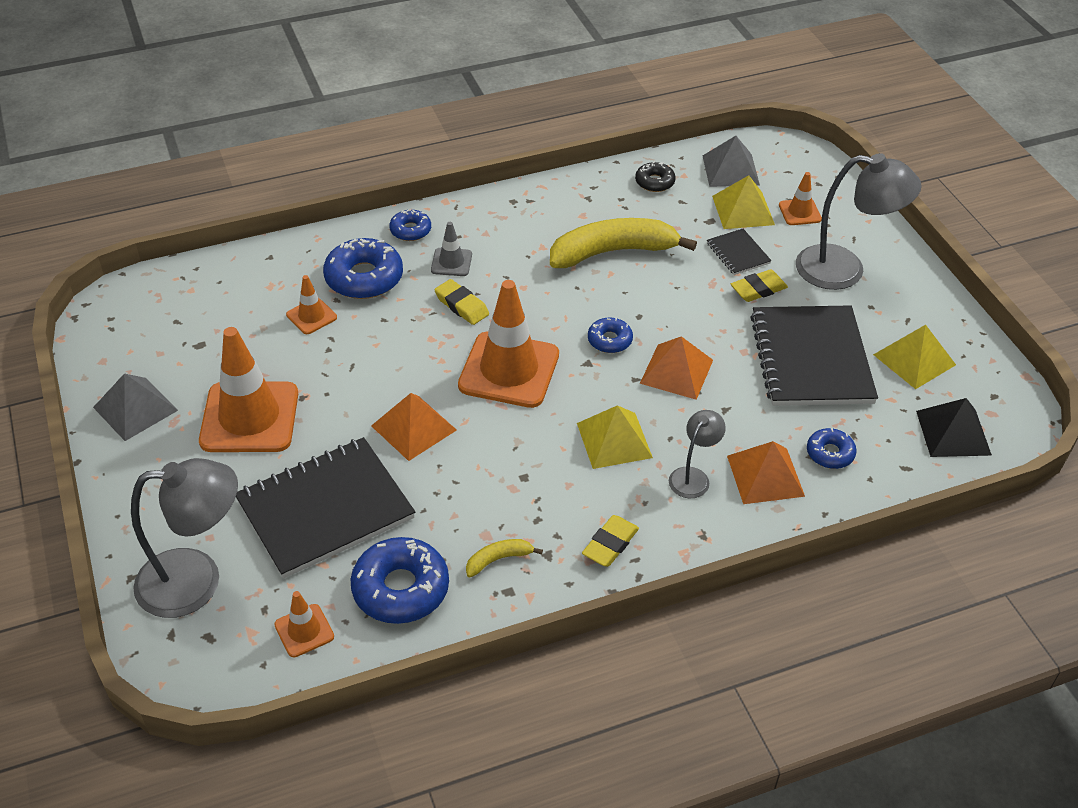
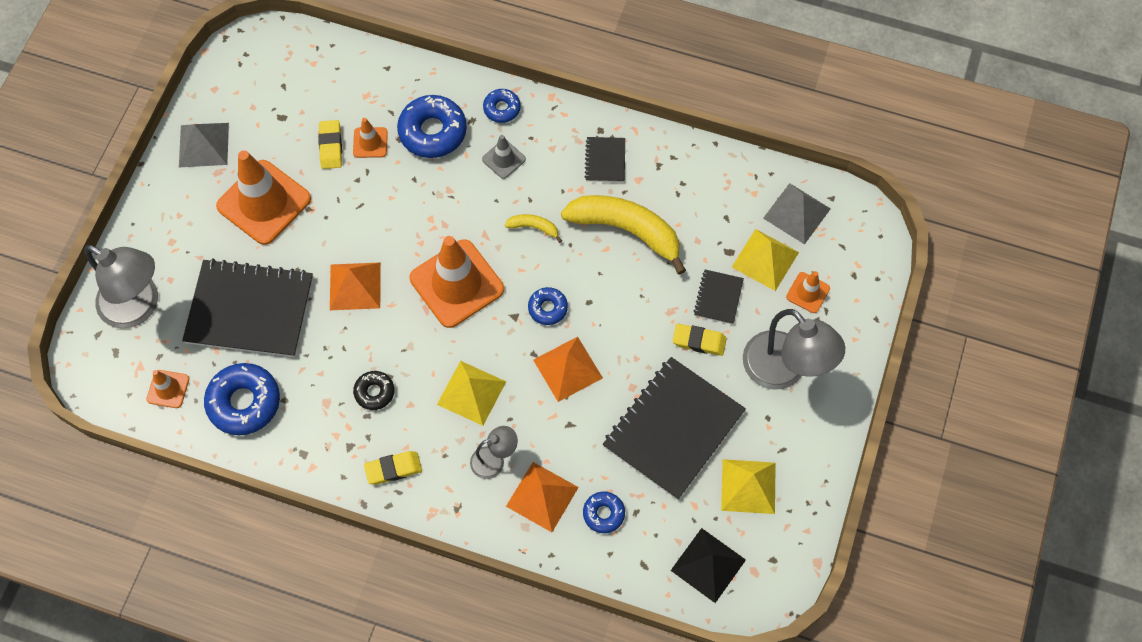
camera: 40 degrees right, 20 degrees up
yellow eraser [435,279,489,325] -> yellow eraser moved to [318,120,342,169]
yellow banana [466,539,543,577] -> yellow banana moved to [505,214,562,243]
black donut [635,161,676,192] -> black donut moved to [353,371,394,410]
none -> black notebook [584,137,625,182]

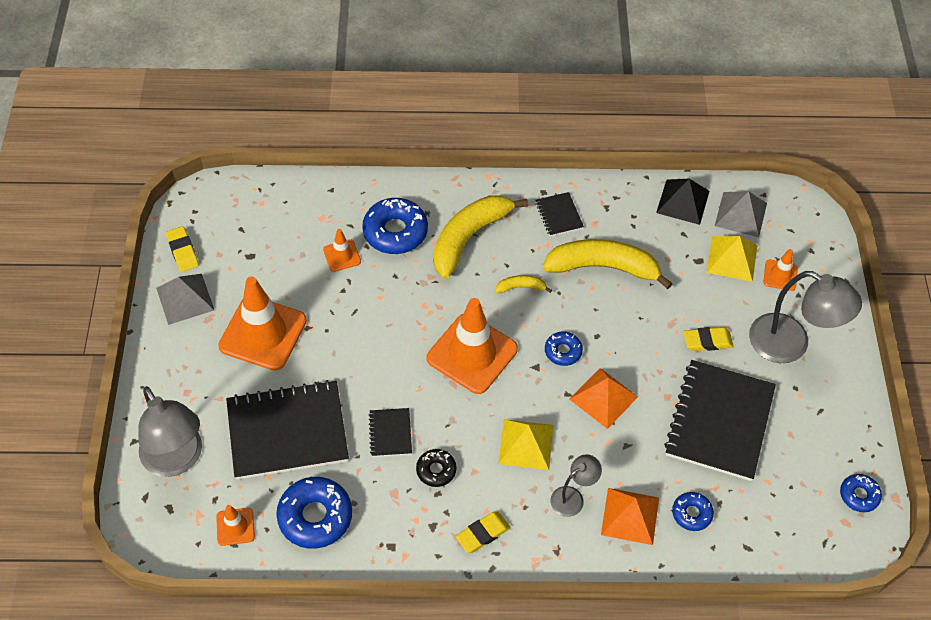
camera: 20 degrees left, 10 degrees down
grey lamp [84,245,158,329] -> grey lamp turned 45 degrees clockwise [138,386,202,477]
yellow eraser [318,120,342,169] -> yellow eraser moved to [166,226,199,272]
orange pyramid [330,262,381,310] -> none
grey traffic cone [482,135,526,179] -> yellow banana [433,195,528,279]
blue donut [483,89,521,123] -> blue donut moved to [840,474,882,512]
black pyramid [670,528,746,603] -> black pyramid moved to [656,179,710,225]
black notebook [694,270,744,324] -> black notebook moved to [369,408,412,457]
yellow pyramid [721,459,776,514] -> none

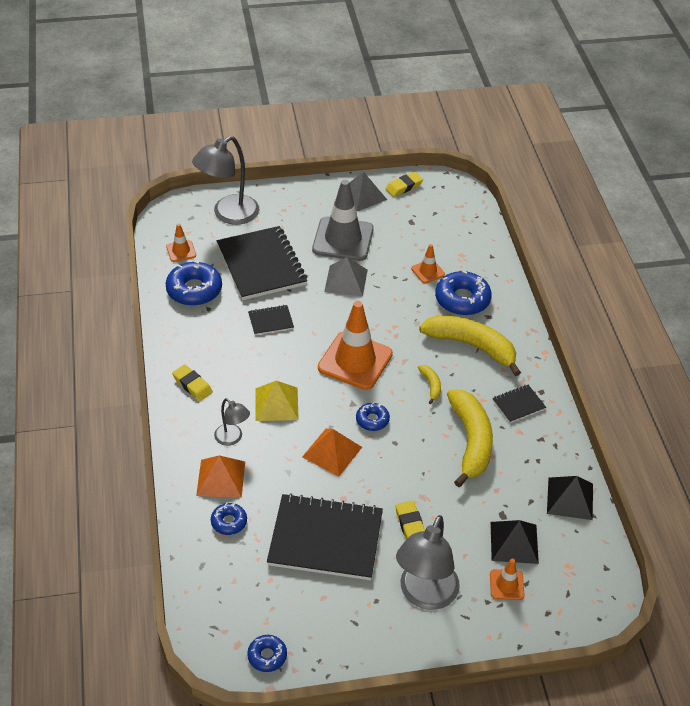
camera: 80 degrees right, 10 degrees down
orange traffic cone [218,277,307,371] -> grey traffic cone [312,180,374,261]
black donut [416,449,456,487] -> none
yellow pyramid [707,236,757,282] -> black pyramid [491,520,539,564]
grey pyramid [715,191,767,237] -> grey pyramid moved to [324,257,368,296]

